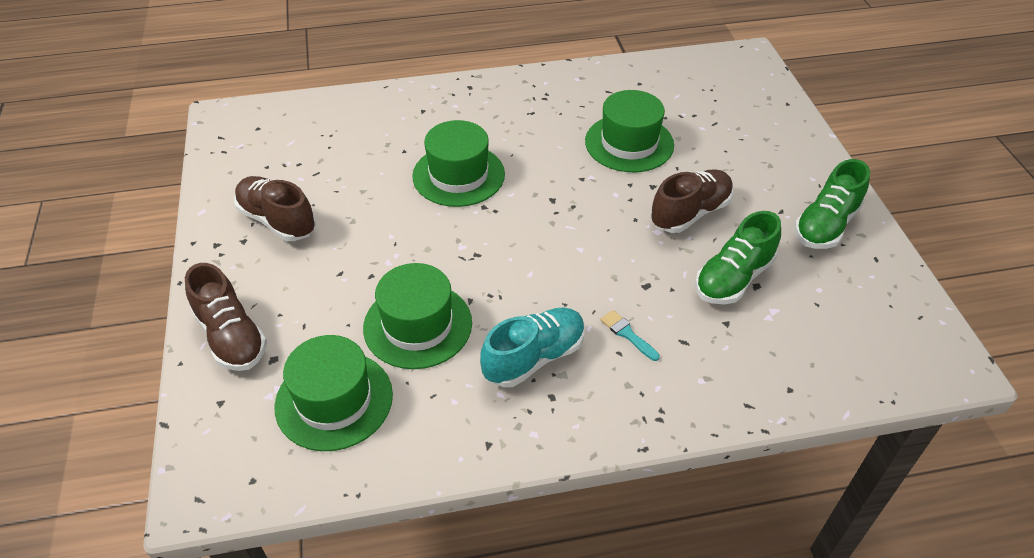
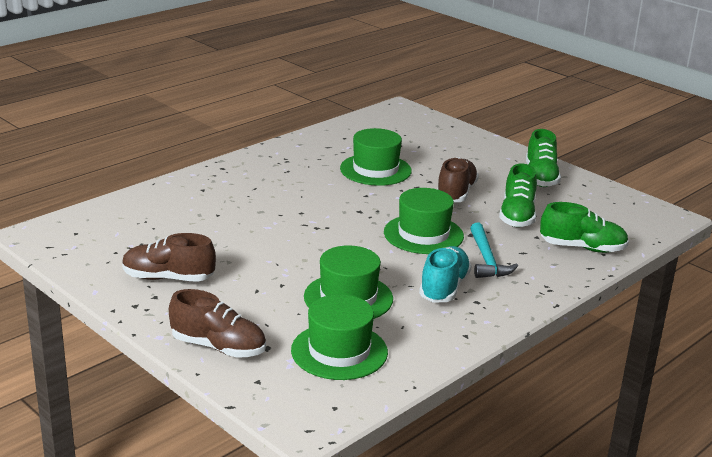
camera: 35 degrees left, 20 degrees down
green hat [412,120,505,207] -> green hat moved to [384,188,464,254]
turquoise brush [600,310,660,361] -> turquoise hammer [470,223,518,278]
none -> green shoe [540,202,629,253]

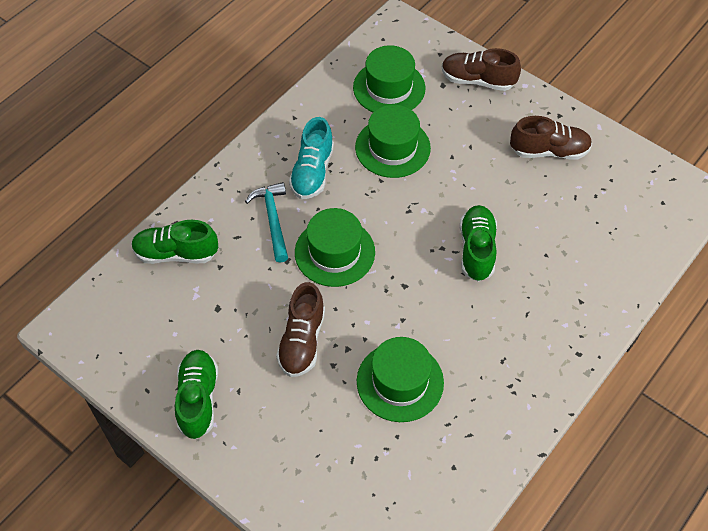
camera: 175 degrees right, 30 degrees up
green shoe [499,164,537,227] -> green shoe moved to [460,205,497,282]

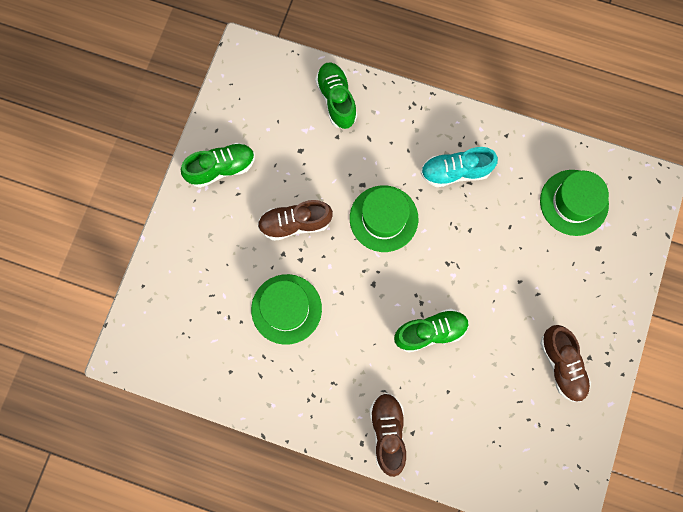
camera: 70 degrees right, 20 degrees up
turquoise hammer [245,182,288,263] -> none
green hat [355,105,431,178] -> none
brown shoe [442,48,521,91] -> brown shoe moved to [370,393,406,477]

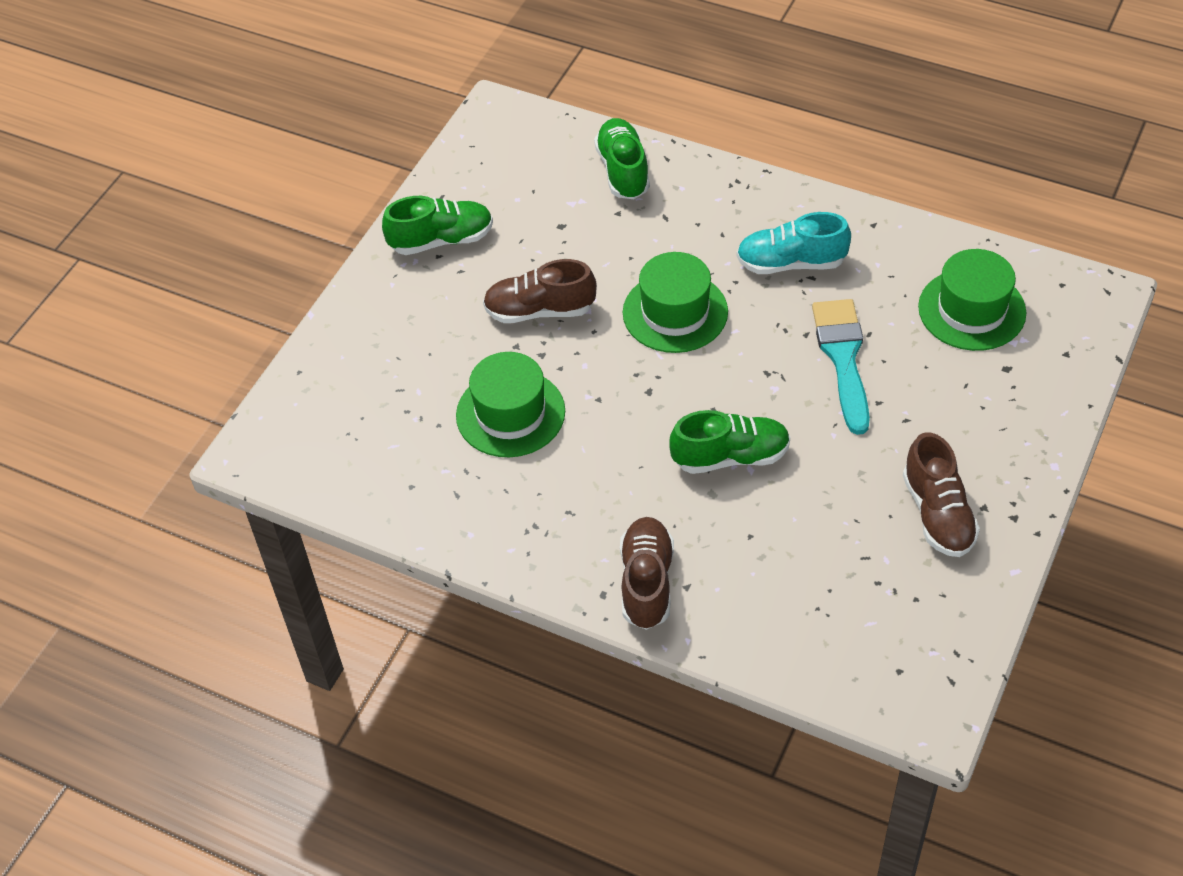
camera: 10 degrees right, 25 degrees down
none -> turquoise brush [812,299,870,435]

